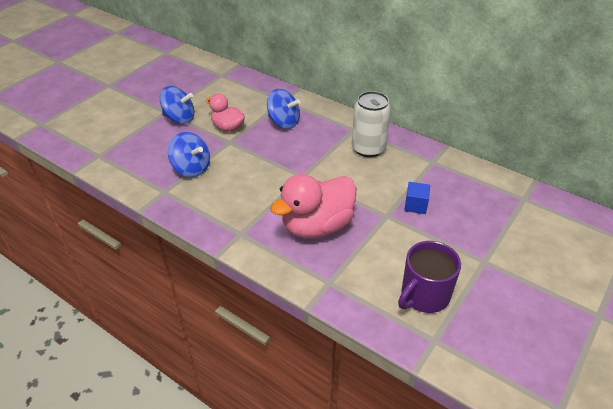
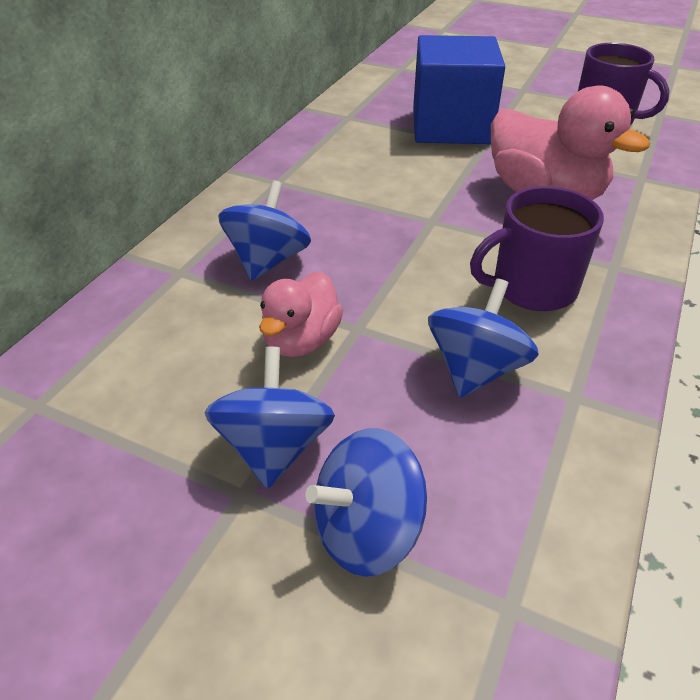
camera: 100 degrees left, 0 degrees up
white can [352,91,391,157] -> none
blue cube [404,182,430,214] -> blue cube [413,35,505,144], size x2.48
none -> blue spinning top [305,428,427,577]
none -> purple mug [470,186,604,311]

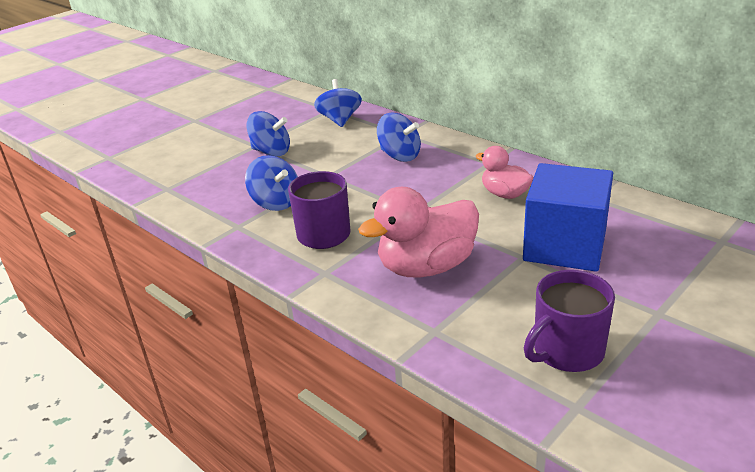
camera: 110 degrees right, 10 degrees down
pink duck [259,271,343,357] -> pink duck moved to [476,146,533,199]
blue spinning top [305,428,427,577] -> blue spinning top moved to [314,79,362,127]

